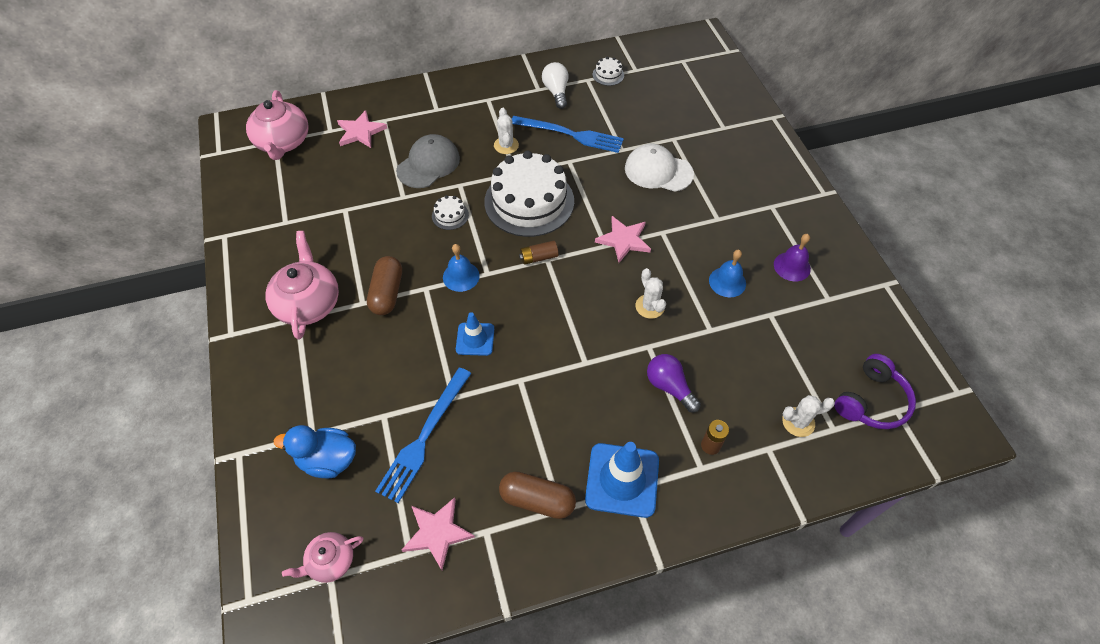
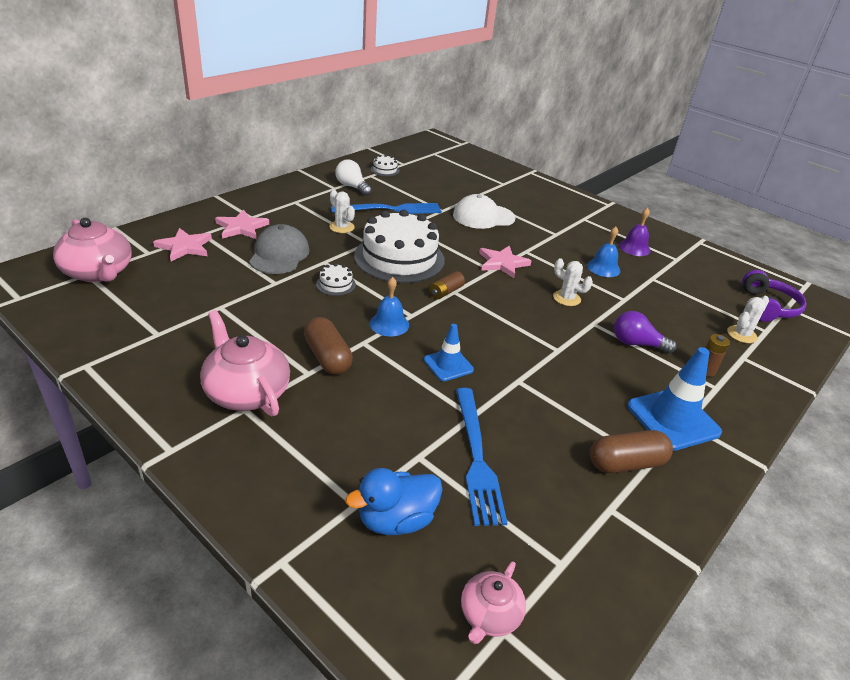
camera: 35 degrees left, 20 degrees down
pink star [402,497,475,570] -> pink star moved to [215,210,269,239]

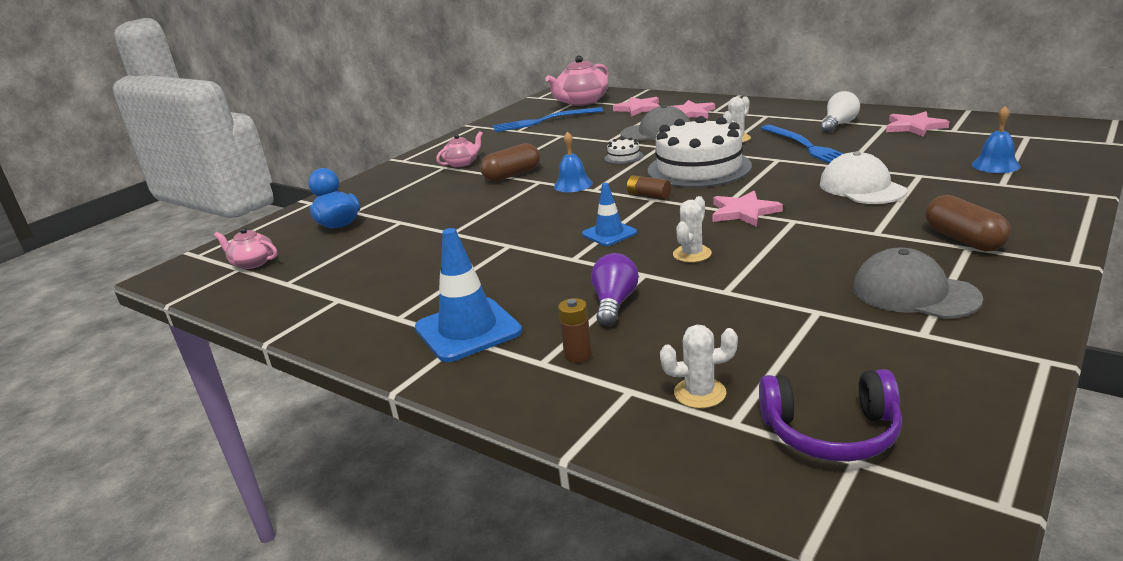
camera: 90 degrees right, 10 degrees down
pink teapot [200,310,290,416] -> pink teapot [436,131,483,168], size x0.57
white cake [371,155,400,176] -> pink star [886,111,949,137]
blue traffic cone [424,324,474,381] -> blue traffic cone moved to [582,183,637,246]
blue fork [456,388,507,526] -> blue fork moved to [493,107,603,132]
blue bell [587,227,621,277] -> blue bell moved to [972,106,1020,173]
brown capsule [590,430,673,473] -> brown capsule moved to [925,195,1011,252]
purple bell [619,208,651,256] -> grey cap [853,248,983,319]
white cactus [727,296,769,343] -> white cactus turned 45 degrees counterclockwise [660,325,738,409]

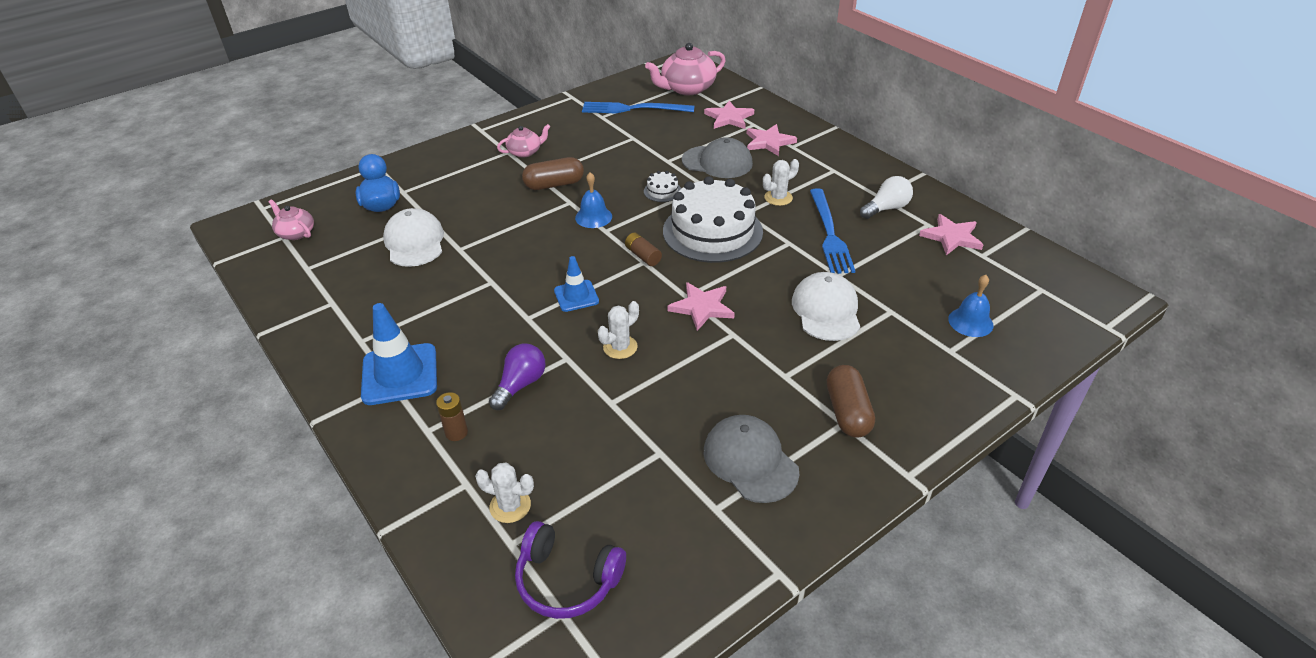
camera: 15 degrees right, 15 degrees up
none -> white cap [383,208,444,267]

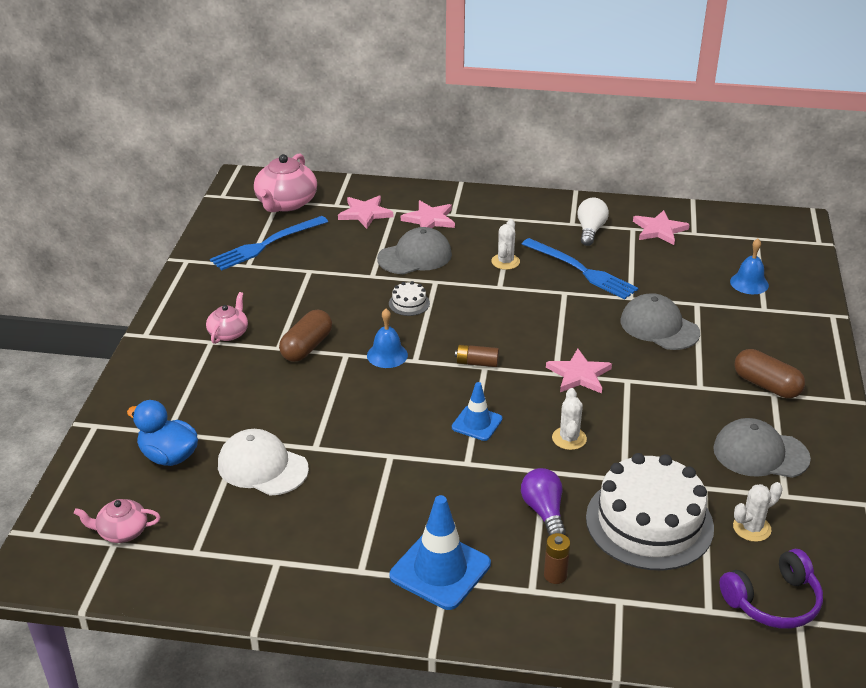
camera: 45 degrees left, 5 degrees down
white cactus [475,462,534,523] -> white cactus moved to [733,482,783,542]
white cake [663,176,763,263] -> white cake moved to [586,453,714,570]
white cap [792,272,860,341] -> grey cap [621,293,700,350]

